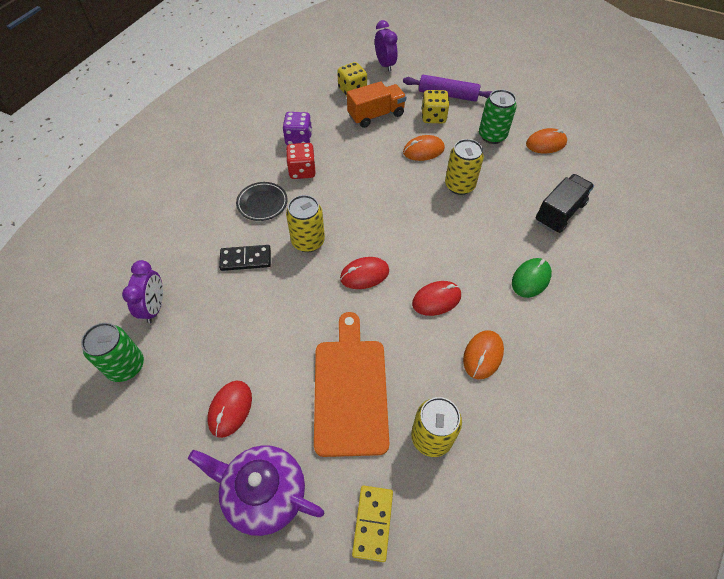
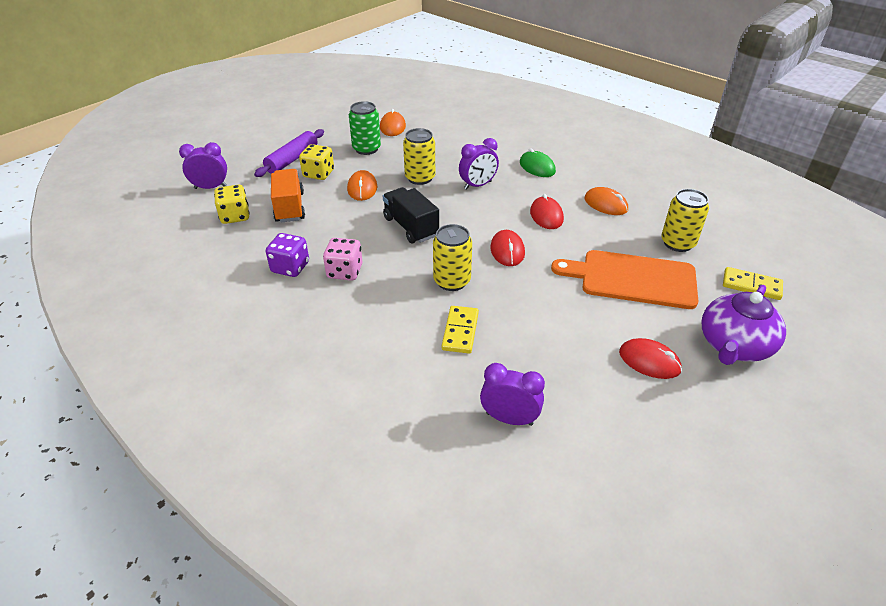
camera: 75 degrees left, 15 degrees down
green can [81,323,144,382] -> none
black domino [219,245,271,271] -> yellow domino [442,306,479,354]
black plate [236,182,288,221] -> none
red dice [286,143,316,179] -> pink dice [323,238,362,281]
black truck [536,174,594,233] -> black truck moved to [383,187,439,243]
none -> purple clock [459,138,499,190]

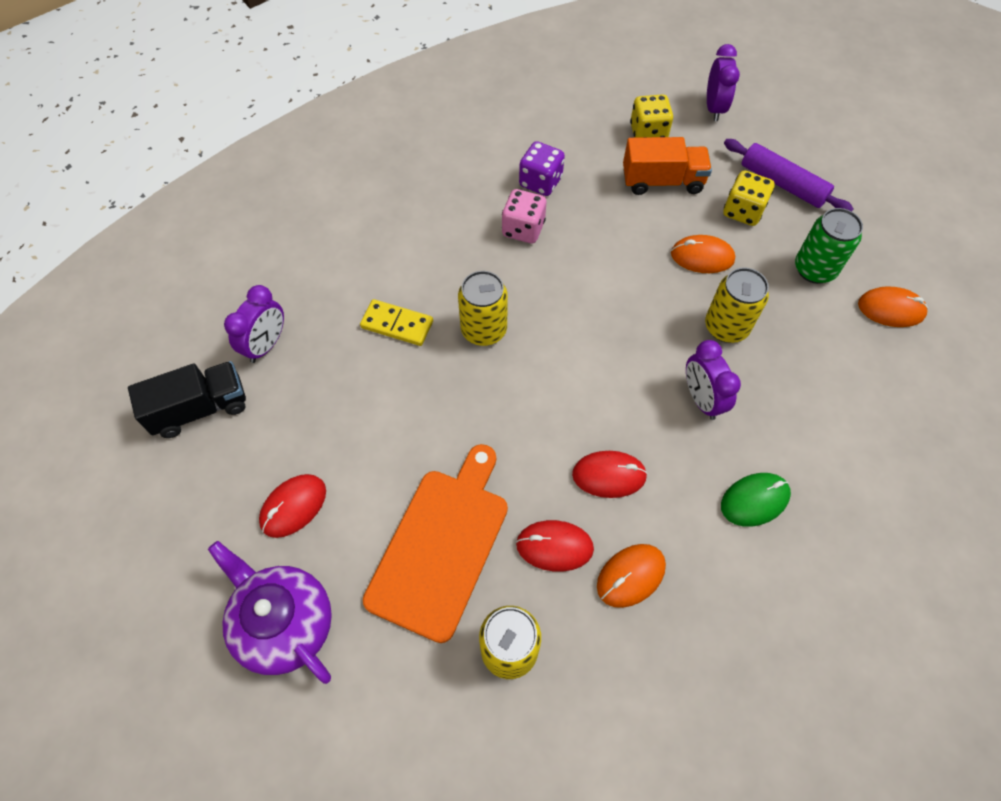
camera: 100 degrees right, 20 degrees up
black truck [383,187,439,243] -> black truck moved to [128,361,246,438]
red mouse [490,230,525,266] -> red mouse moved to [516,520,594,572]
yellow domino [723,267,783,300] -> none

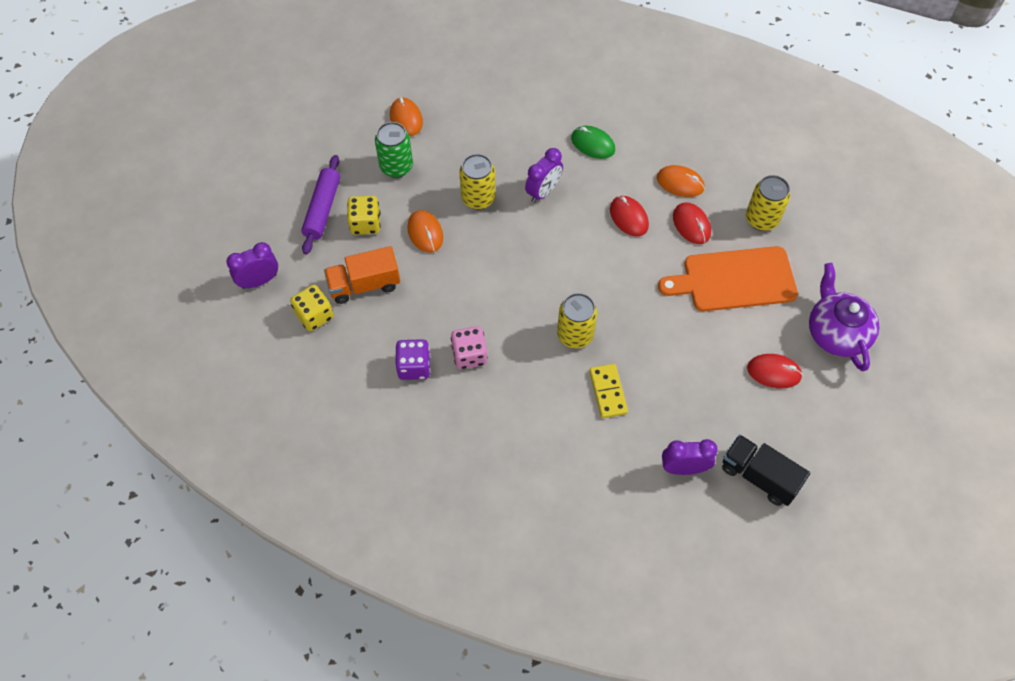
camera: 120 degrees left, 0 degrees up
purple teapot [208,541,332,684] -> purple teapot turned 150 degrees clockwise [809,263,879,371]
orange truck [623,137,712,195] -> orange truck turned 75 degrees counterclockwise [324,246,400,304]

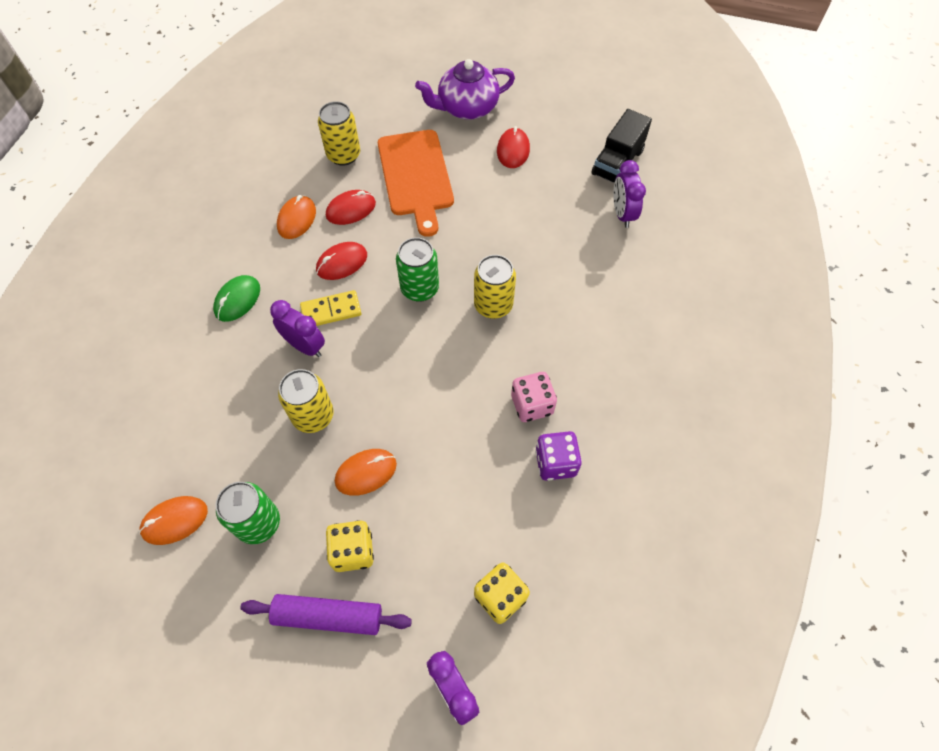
camera: 95 degrees left, 0 degrees up
orange truck [324,246,400,304] -> none
yellow domino [589,364,628,418] -> yellow domino moved to [300,290,361,326]
none -> green can [396,237,439,302]

